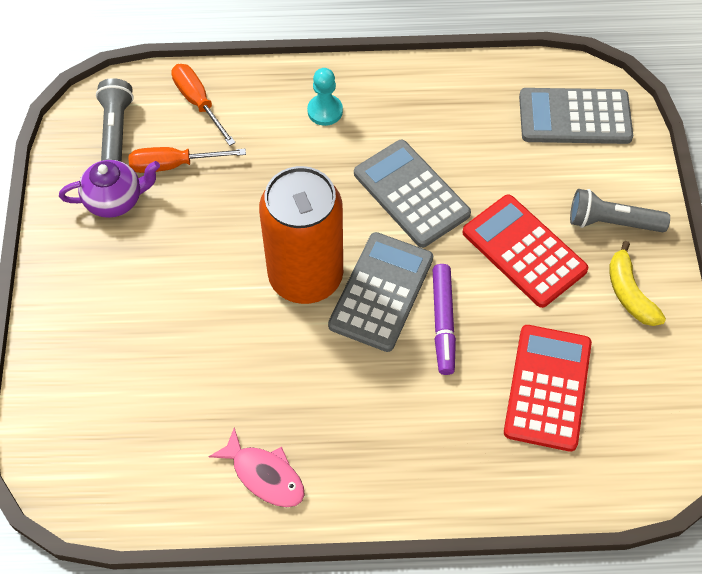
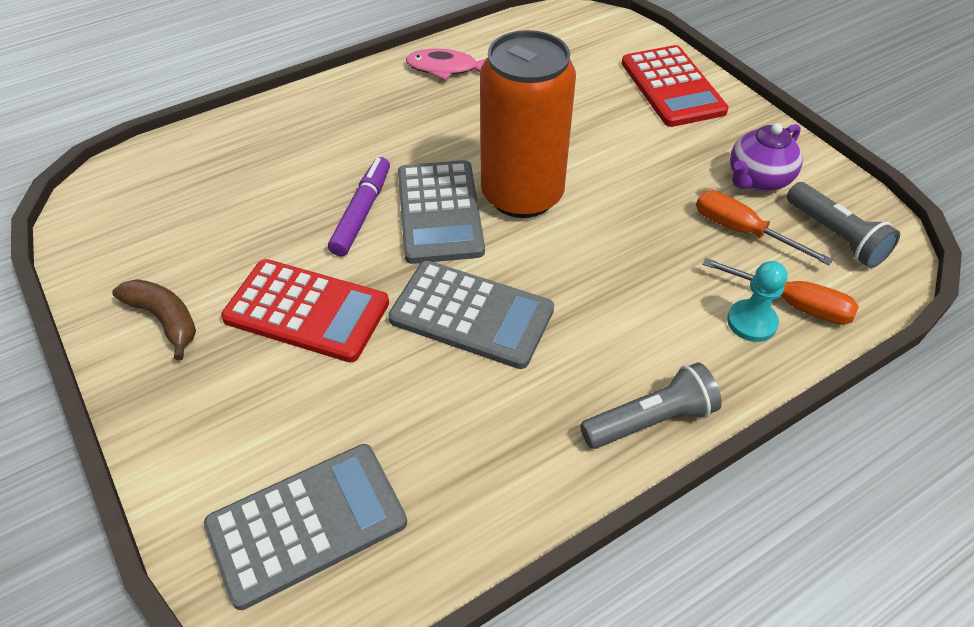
camera: 150 degrees right, 10 degrees down
orange screwdriver [128,147,246,173] -> orange screwdriver turned 105 degrees counterclockwise [696,190,833,265]
turquoise pawn [307,68,343,126] -> turquoise pawn moved to [727,261,788,342]
purple marker [433,264,456,375] -> purple marker turned 45 degrees clockwise [328,157,390,256]
red calculator [504,325,592,452] -> red calculator moved to [622,45,729,127]
grey flashlight [570,189,670,232] -> grey flashlight moved to [580,362,722,449]
yellow banana [609,241,666,326] -> brown banana [112,279,196,360]

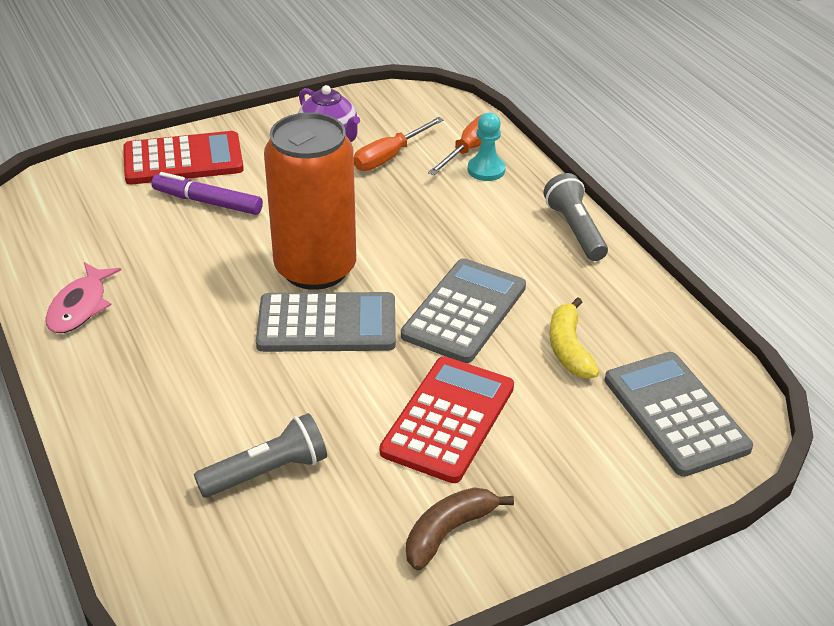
camera: 85 degrees left, 10 degrees down
purple marker [328,157,390,256] -> purple marker moved to [151,172,263,215]
grey flashlight [787,182,900,268] -> grey flashlight moved to [194,413,327,498]
none -> yellow banana [550,297,600,379]

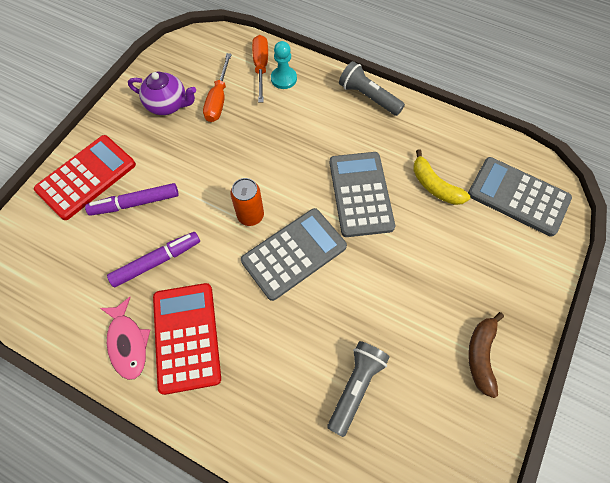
camera: 35 degrees left, 25 degrees up
orange can [264,112,356,290] -> orange can [230,178,264,226], size x0.46
red calculator [380,356,514,483] -> red calculator moved to [153,283,221,395]
none -> purple marker [107,232,200,287]

